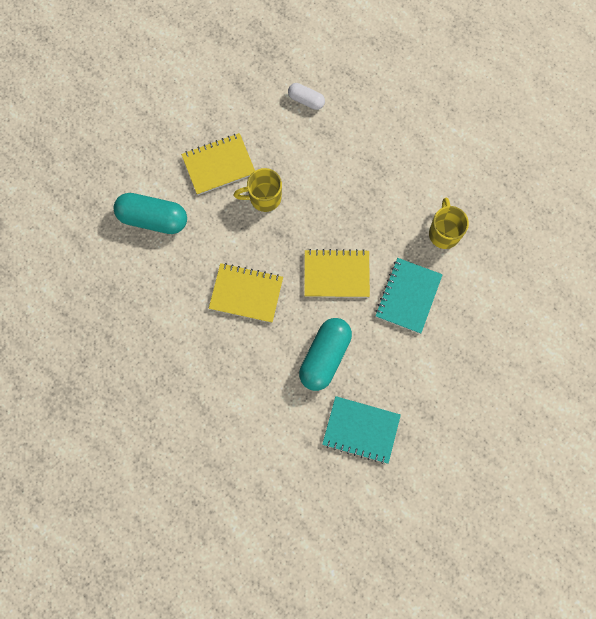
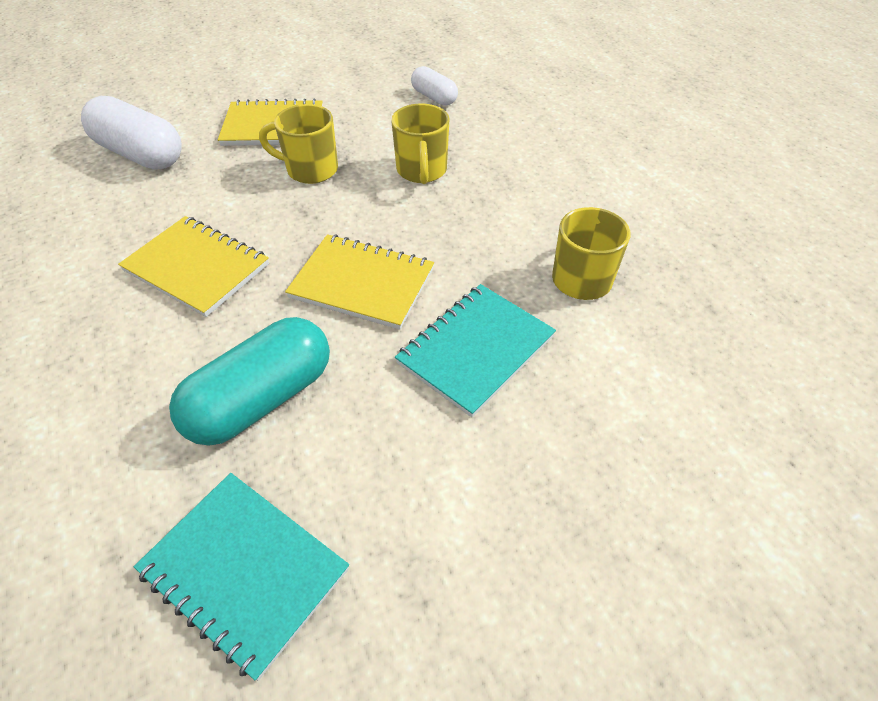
camera: 20 degrees right, 25 degrees down
turquoise capsule [114,193,187,234] -> white capsule [81,96,182,170]
none -> yellow mug [391,104,450,184]

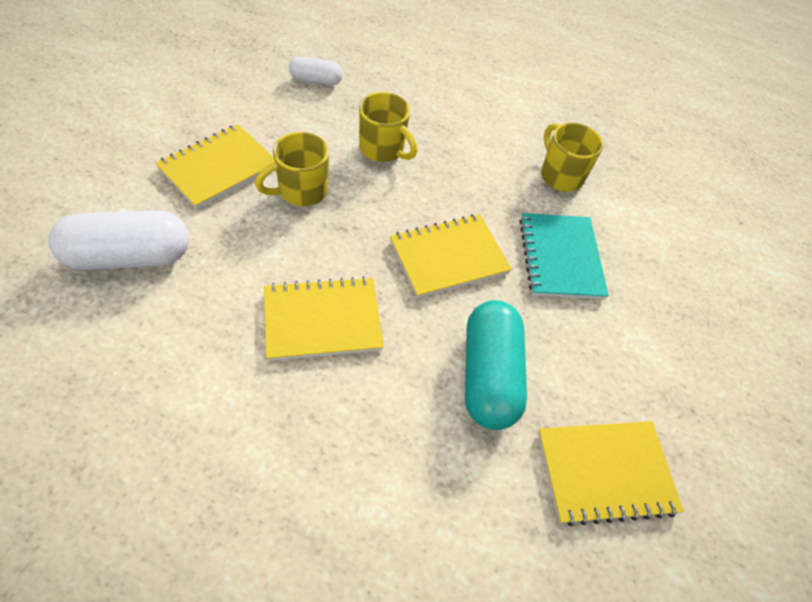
camera: 50 degrees left, 5 degrees up
turquoise notebook [134,473,349,681] -> yellow notebook [538,421,684,526]

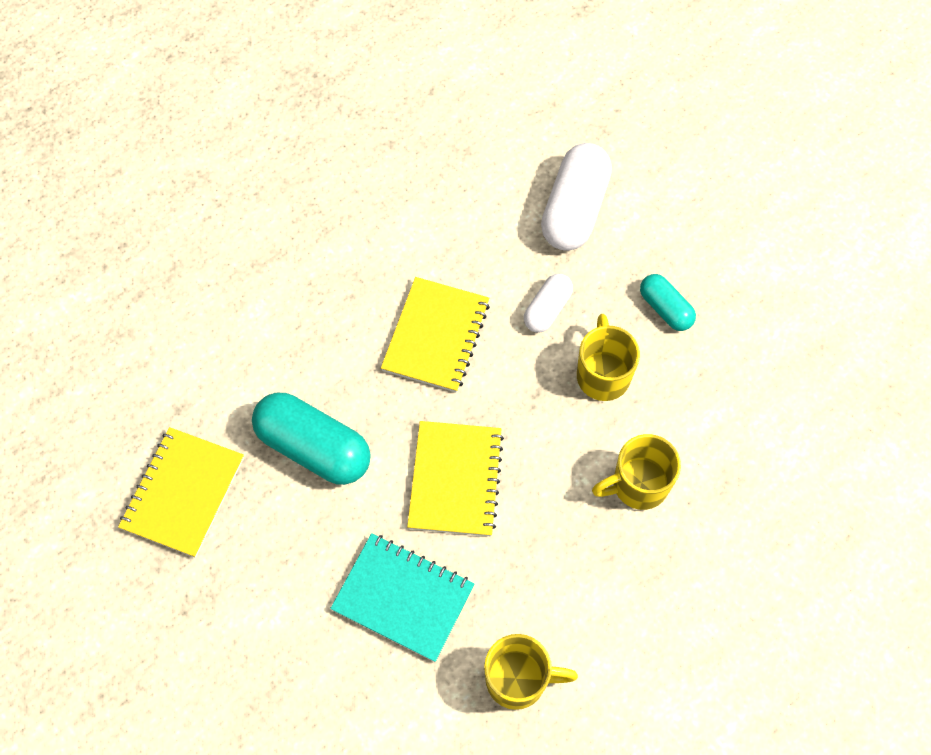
camera: 125 degrees right, 10 degrees up
yellow notebook [155,124,274,209] -> turquoise capsule [640,274,696,331]
white capsule [289,56,343,86] -> white capsule moved to [524,274,573,333]

